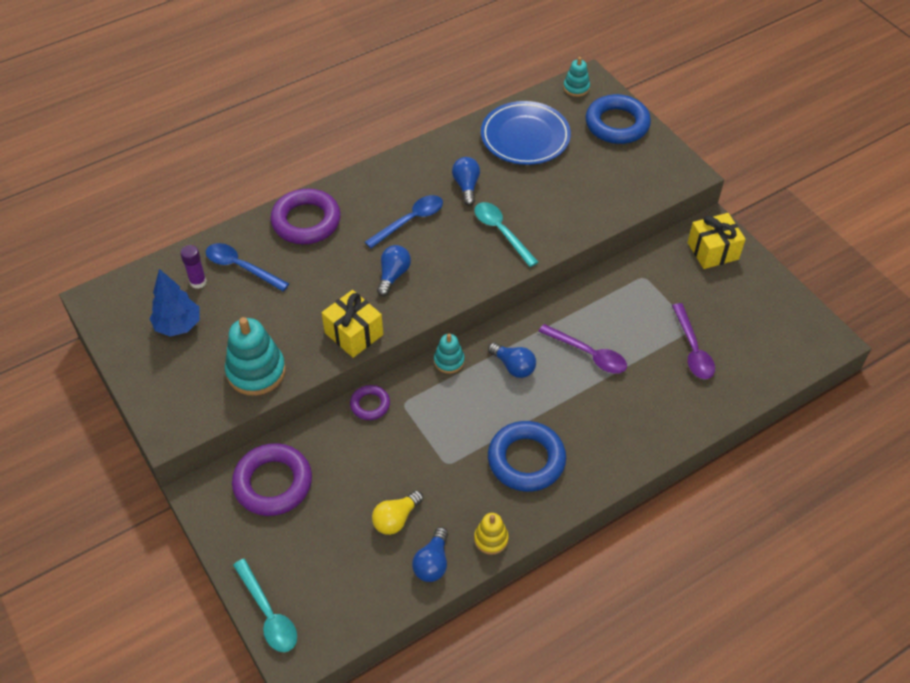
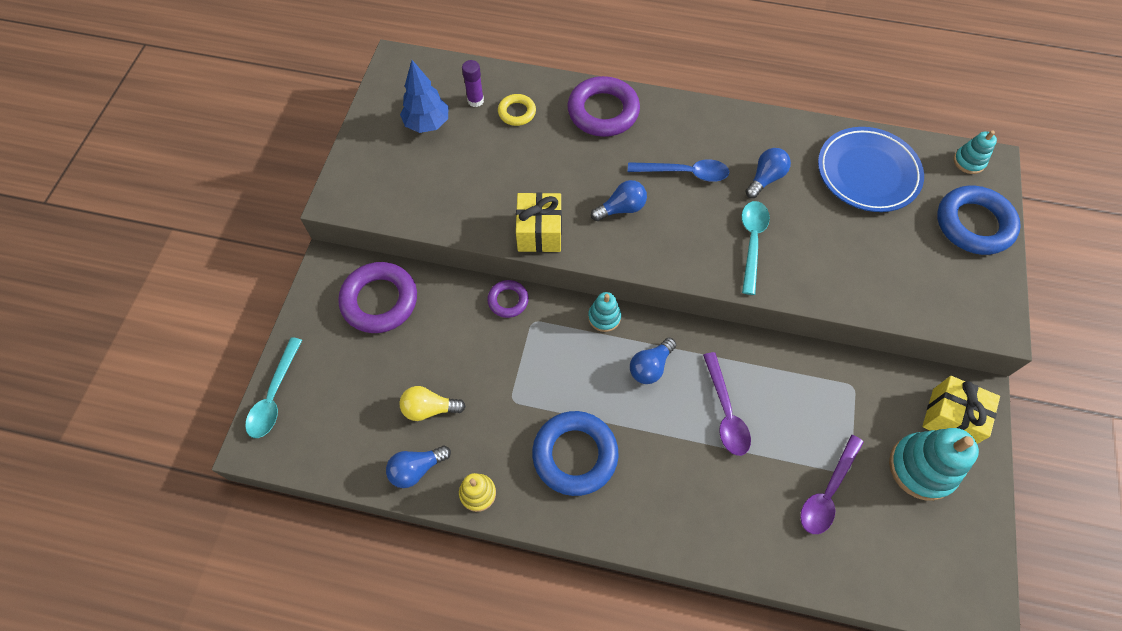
camera: 45 degrees right, 10 degrees up
blue spoon [206,243,290,291] -> yellow ring [498,94,536,126]
turquoise stacking toy [225,317,286,396] -> turquoise stacking toy moved to [889,428,979,501]
blue light bulb [488,342,536,378] -> blue light bulb turned 45 degrees clockwise [630,338,676,384]

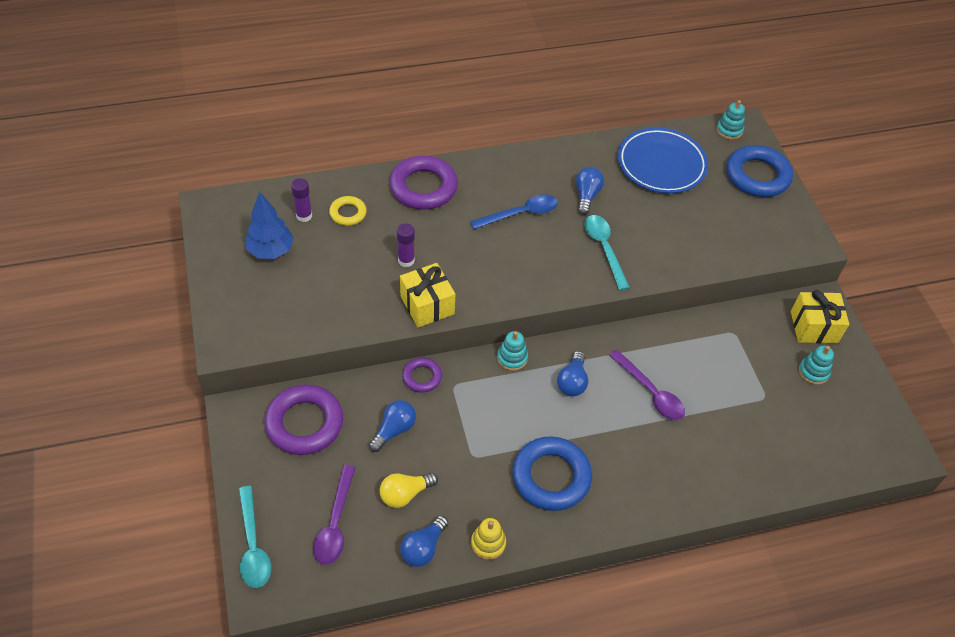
camera: 30 degrees left, 10 degrees down
blue light bulb [591,180,647,221] -> blue light bulb moved to [369,400,416,452]
purple spoon [800,435,864,534] -> purple spoon moved to [313,465,356,565]
turquoise stacking toy [889,428,979,501] -> turquoise stacking toy [799,346,834,385], size x0.55
none -> purple glue stick [397,224,415,267]

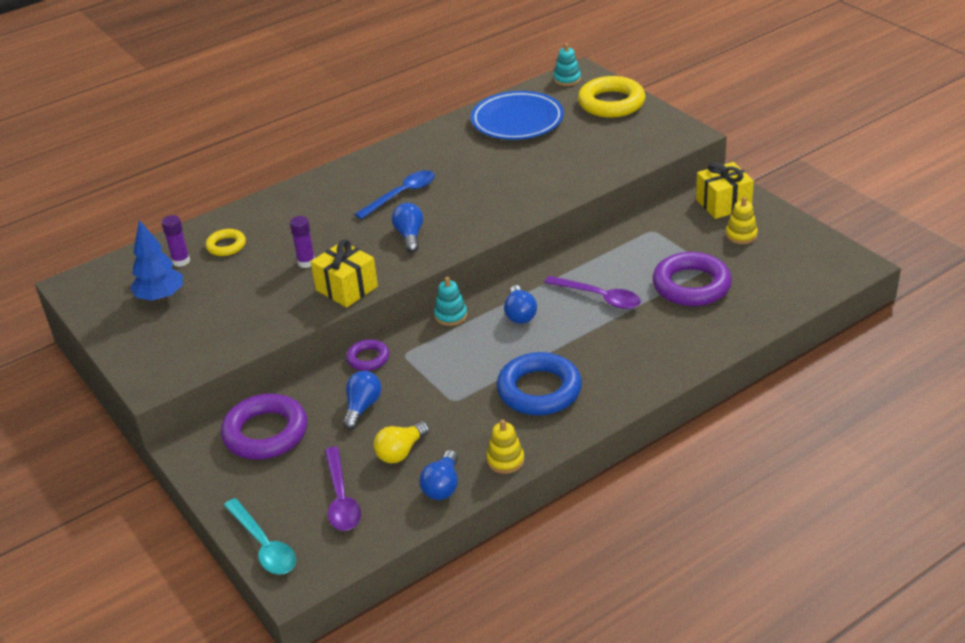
camera: 15 degrees left, 15 degrees down
purple ring [389,156,458,210] -> purple ring moved to [653,252,732,306]
blue light bulb [576,167,604,215] -> blue light bulb moved to [392,203,423,252]
turquoise spoon [585,215,630,290] -> none
blue ring [726,145,793,197] -> yellow ring [578,76,645,118]
turquoise stacking toy [799,346,834,385] -> yellow stacking toy [726,197,758,244]

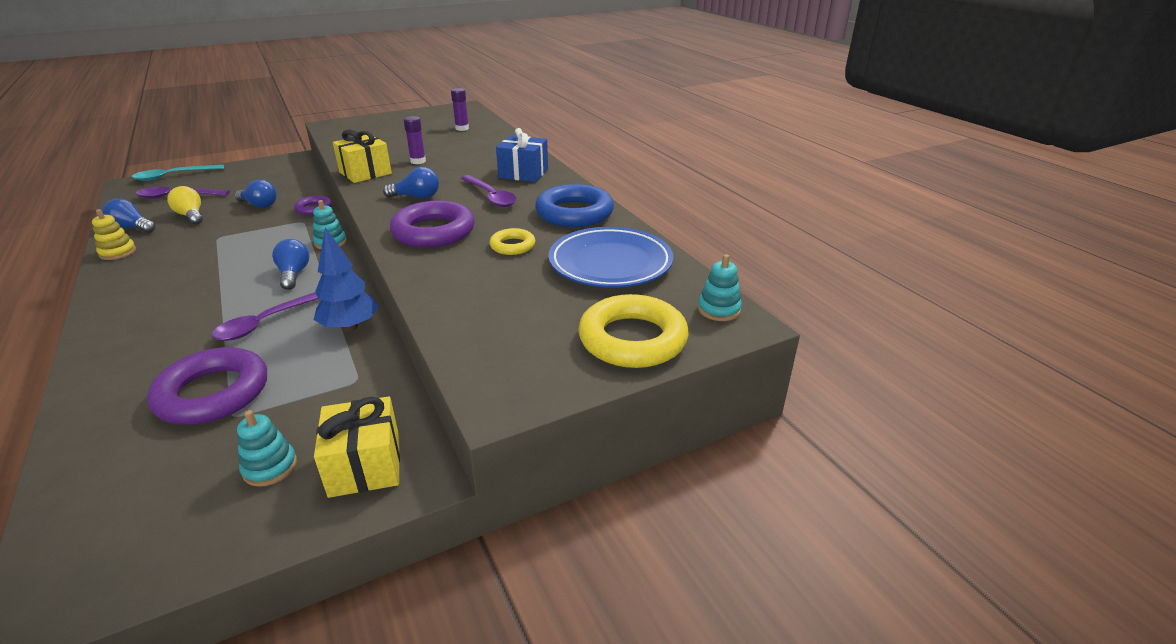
camera: 95 degrees right, 5 degrees down
blue tree [130,220,183,302] -> blue tree moved to [314,227,379,331]
yellow ring [205,229,246,256] -> yellow ring moved to [490,228,535,255]
purple ring [221,394,307,460] -> purple ring moved to [390,201,475,248]
blue spoon [355,170,435,219] -> purple spoon [461,175,517,207]
blue ring [496,352,582,415] -> blue ring moved to [535,184,614,227]
blue light bulb [504,285,537,324] -> blue light bulb turned 75 degrees clockwise [272,239,309,290]
yellow stacking toy [726,197,758,244] -> turquoise stacking toy [237,410,297,487]
none -> blue gift [496,128,548,182]

